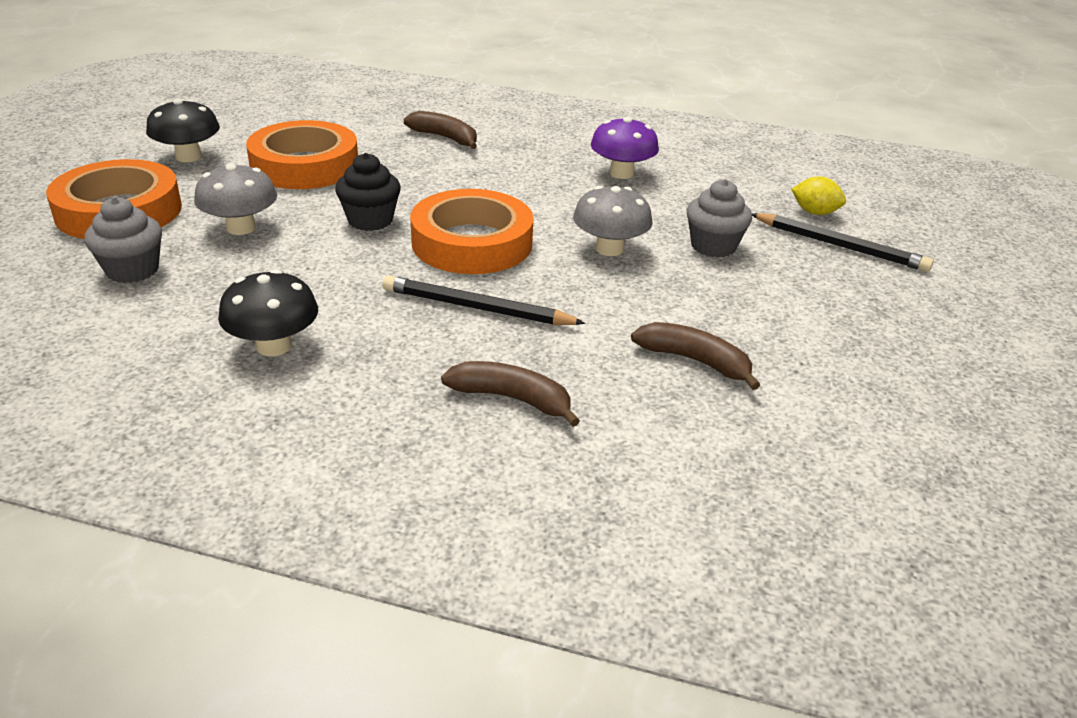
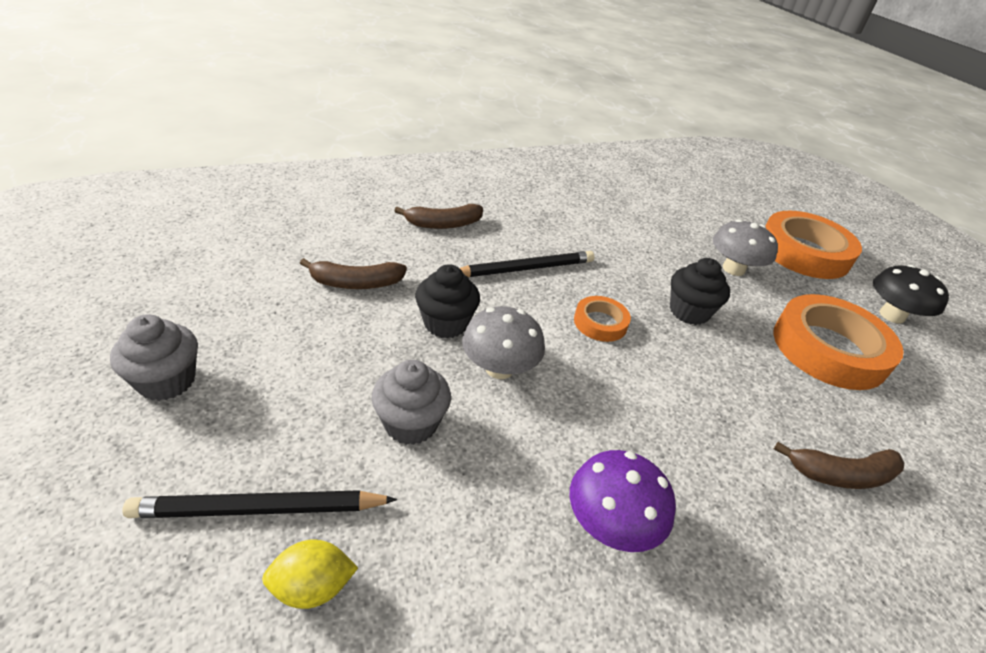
camera: 140 degrees right, 5 degrees up
grey cupcake [84,197,162,283] -> grey cupcake moved to [110,314,198,401]
black mushroom [218,269,318,356] -> none
orange tape [410,189,534,274] -> orange tape [574,296,631,342], size x0.49
none -> black cupcake [415,264,480,339]

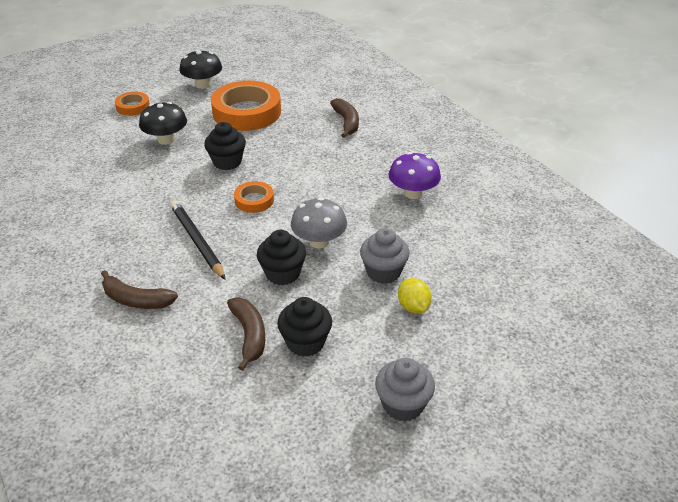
camera: 95 degrees left, 0 degrees up
black pencil [122,490,397,518] -> none
yellow lemon [262,540,358,609] -> yellow lemon moved to [398,278,432,314]
brown banana [395,204,483,229] -> brown banana turned 135 degrees clockwise [101,270,178,309]
grey mushroom [713,219,778,276] -> black mushroom [139,102,187,145]
orange tape [765,211,862,279] -> orange tape [115,92,150,116], size x0.49
none -> black cupcake [277,297,332,357]

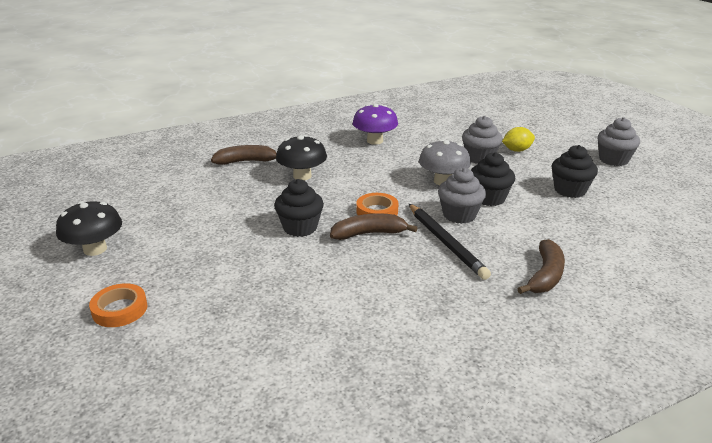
camera: 85 degrees left, 10 degrees down
black mushroom [139,102,187,145] -> black mushroom moved to [276,135,327,180]
black pencil [170,200,226,280] -> black pencil turned 90 degrees counterclockwise [409,204,491,280]
orange tape [211,81,281,131] -> none
brown banana [227,298,265,371] -> brown banana moved to [330,213,417,240]
none -> grey cupcake [438,167,486,224]

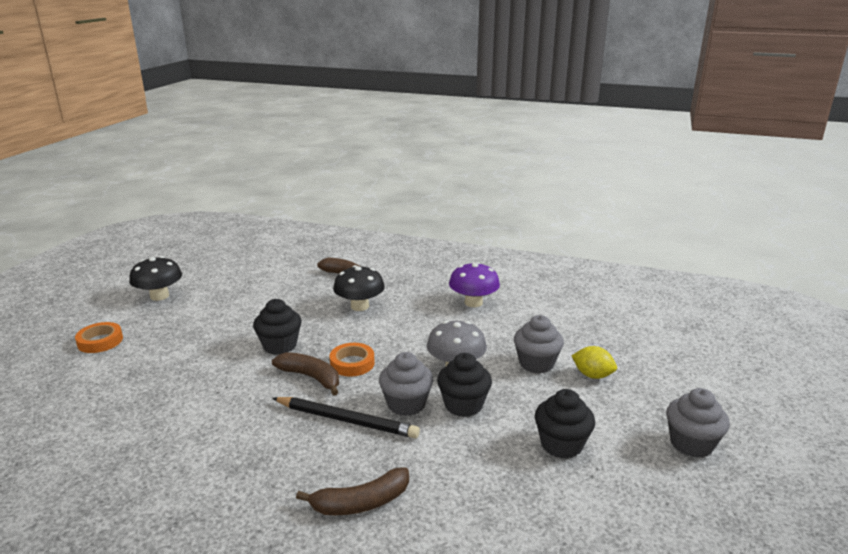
camera: 45 degrees right, 5 degrees down
black pencil [409,204,491,280] -> black pencil turned 90 degrees counterclockwise [272,397,420,438]

